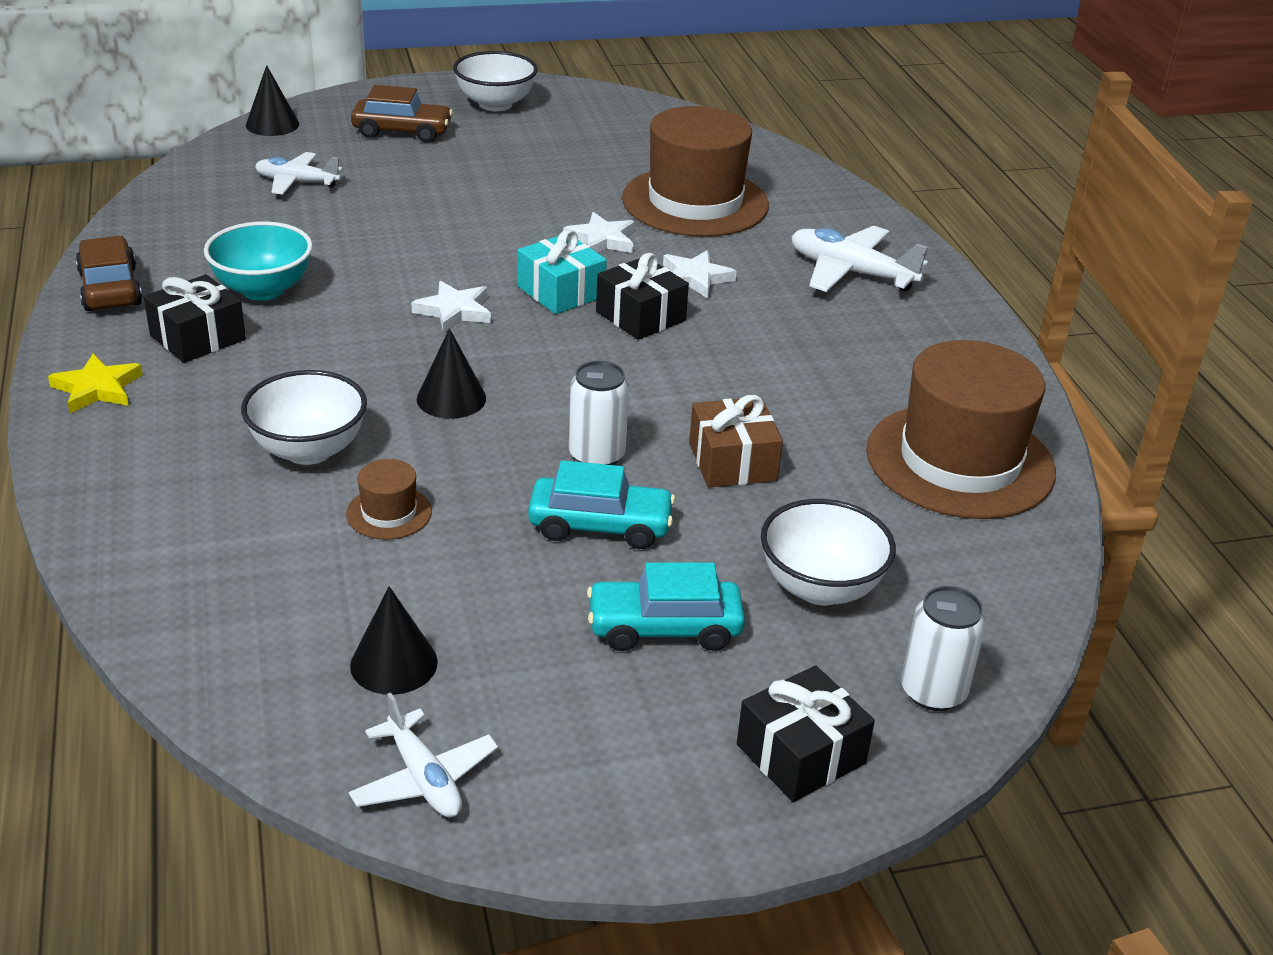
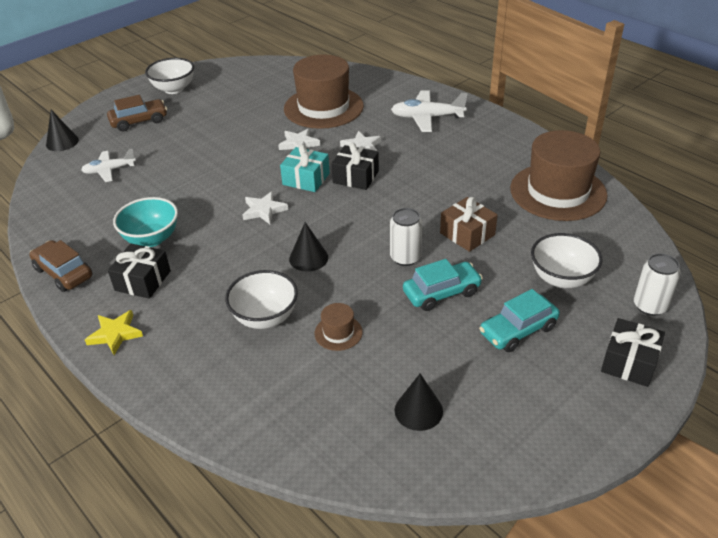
camera: 25 degrees left, 5 degrees up
white plane [349,693,498,817] -> none

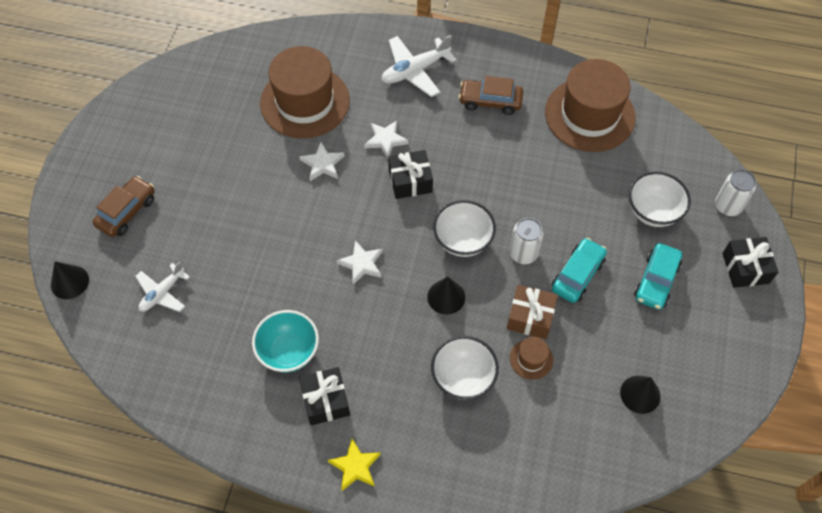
camera: 35 degrees left, 20 degrees up
brown car [29,240,93,292] -> brown car moved to [459,76,524,115]
white bowl [145,58,194,94] -> white bowl moved to [433,200,496,257]
turquoise gift [280,145,330,192] -> none
brown gift [440,197,498,252] -> brown gift moved to [507,285,558,339]

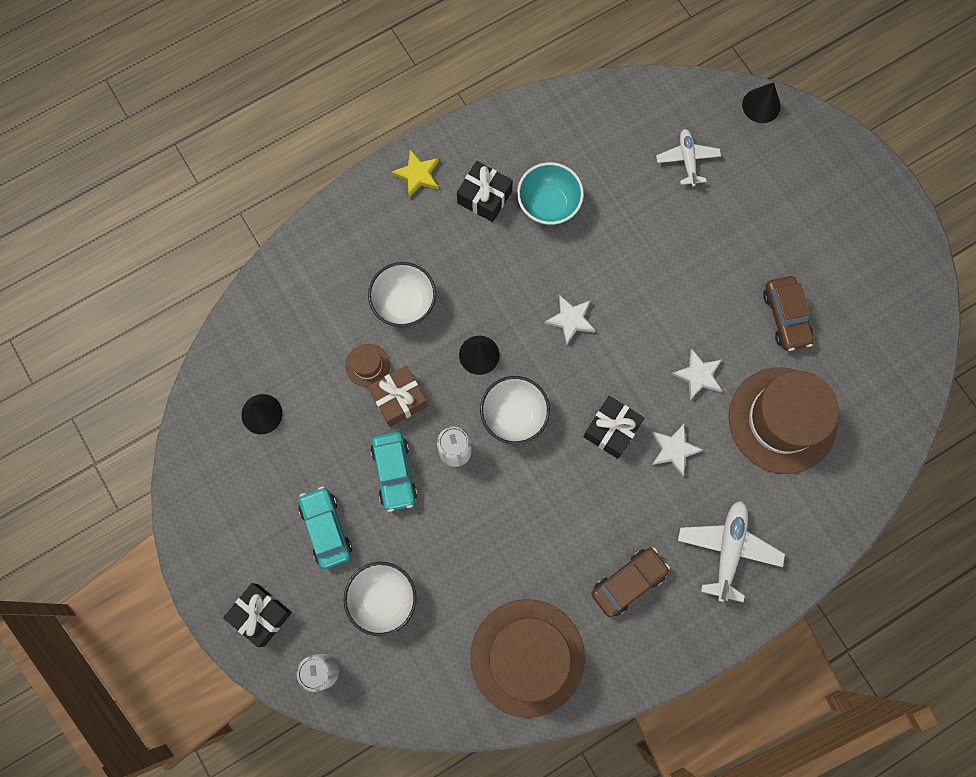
camera: 135 degrees right, 15 degrees up
brown car [92,176,155,237] -> brown car moved to [763,276,814,351]

